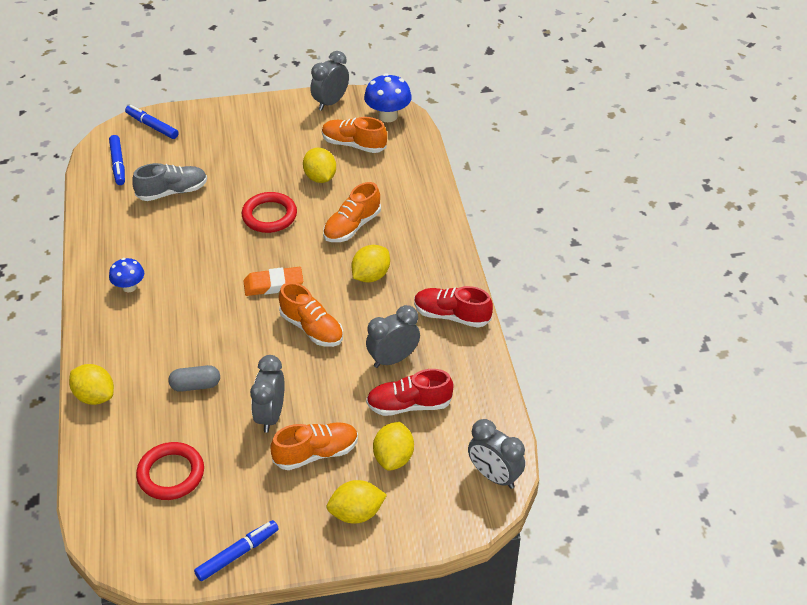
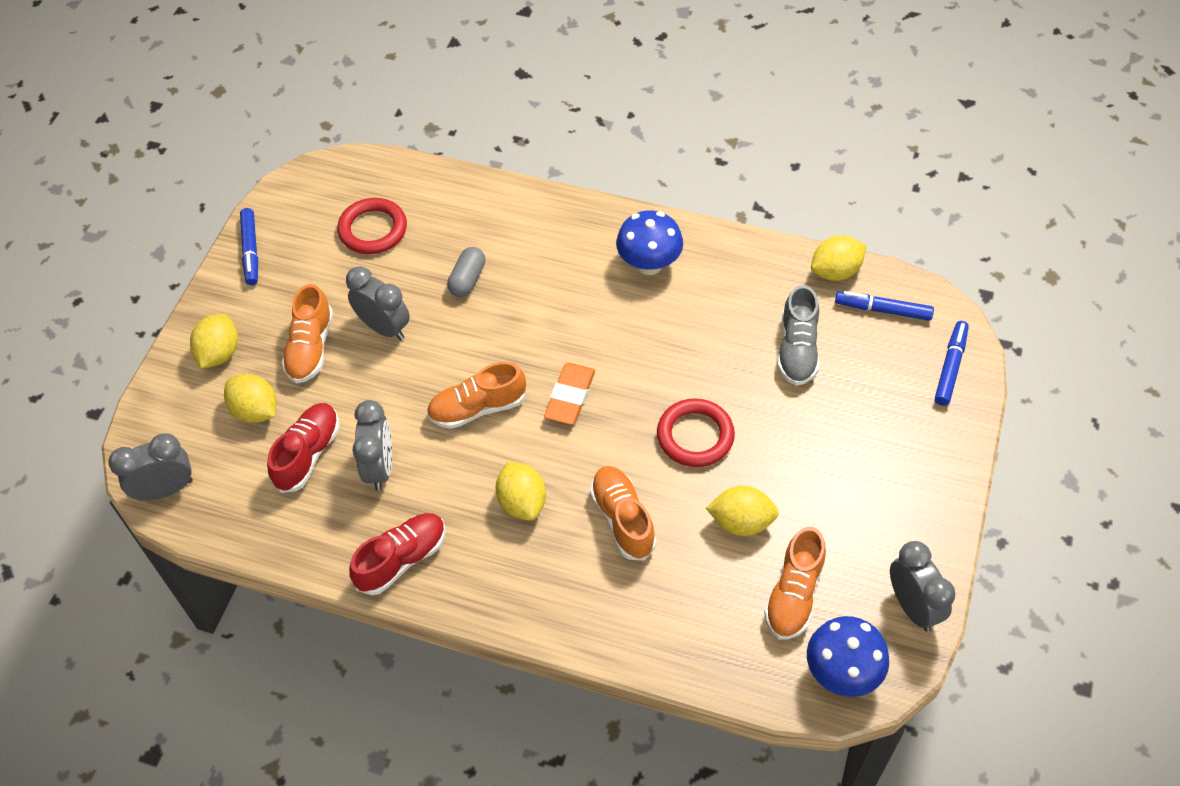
camera: 120 degrees right, 10 degrees up
yellow lemon [69,364,114,405] -> yellow lemon moved to [811,235,867,281]
blue mushroom [109,258,144,292] -> blue mushroom [616,210,683,275], size x1.56
blue marker [125,105,178,139] -> blue marker turned 45 degrees counterclockwise [935,321,969,406]
orange shoe [322,117,387,153] -> orange shoe turned 150 degrees clockwise [764,527,826,640]

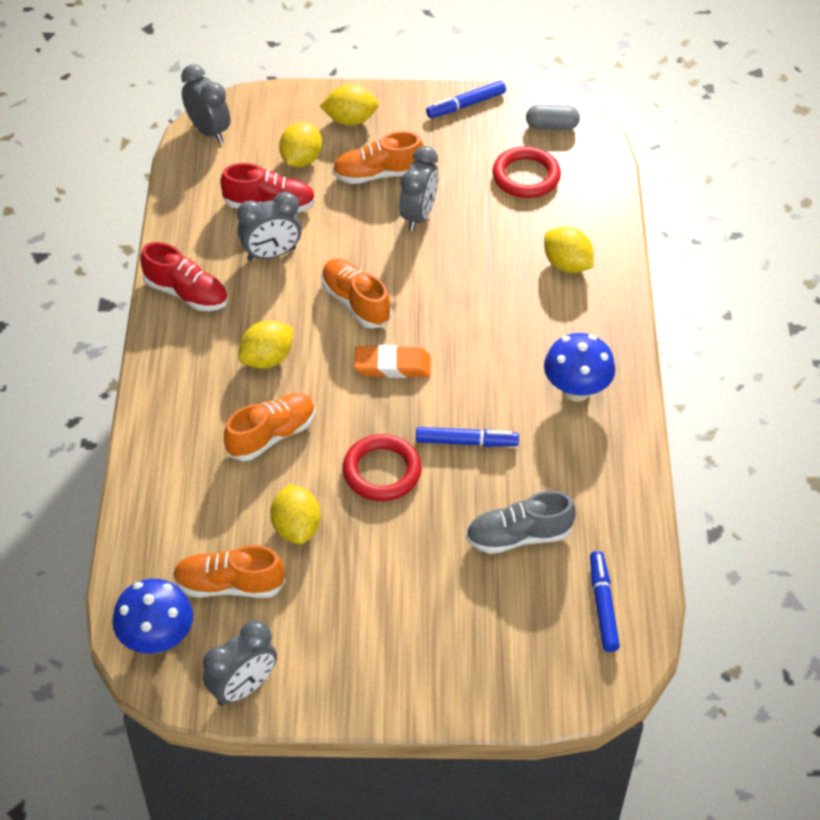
camera: 70 degrees right, 5 degrees down
grey capsule [447,247,485,297] -> grey capsule moved to [526,105,580,130]
yellow lemon [811,235,867,281] -> yellow lemon moved to [544,227,594,273]
blue marker [935,321,969,406] -> blue marker moved to [416,427,519,447]

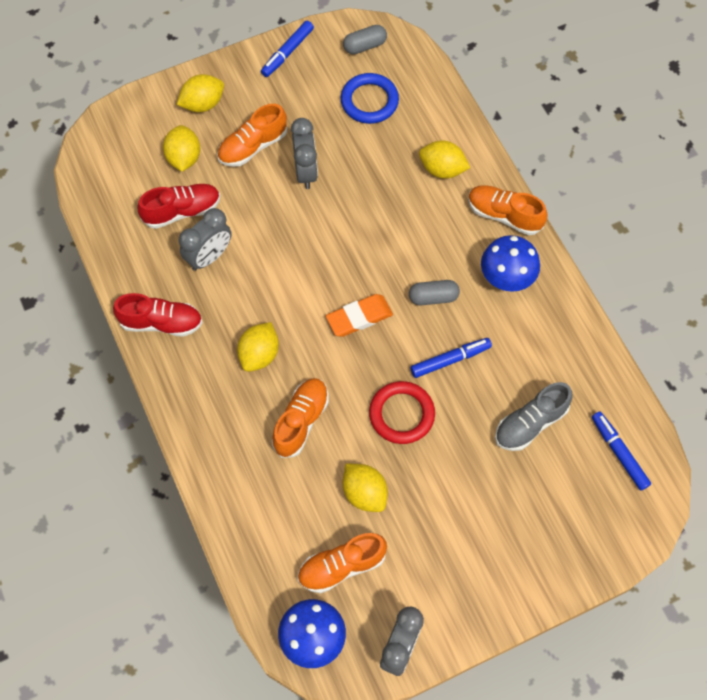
camera: 25 degrees left, 15 degrees up
grey clock [181,64,230,143] -> none
orange shoe [321,259,391,328] -> orange shoe moved to [468,185,548,235]
red ring [492,147,561,198] -> blue ring [341,73,399,124]
none -> grey capsule [409,280,460,305]

